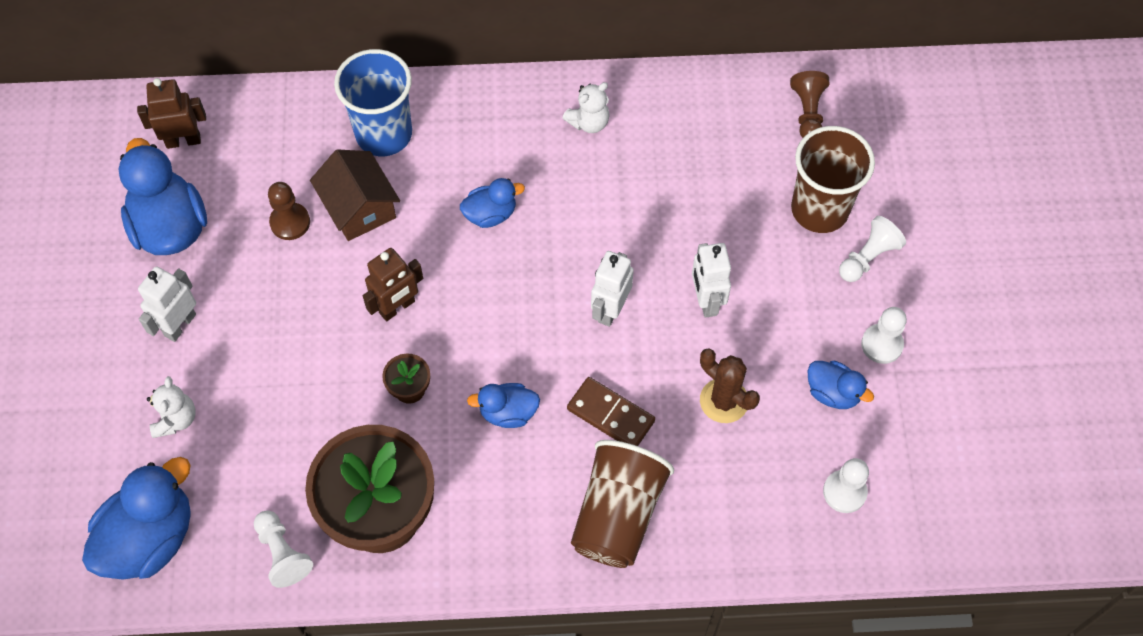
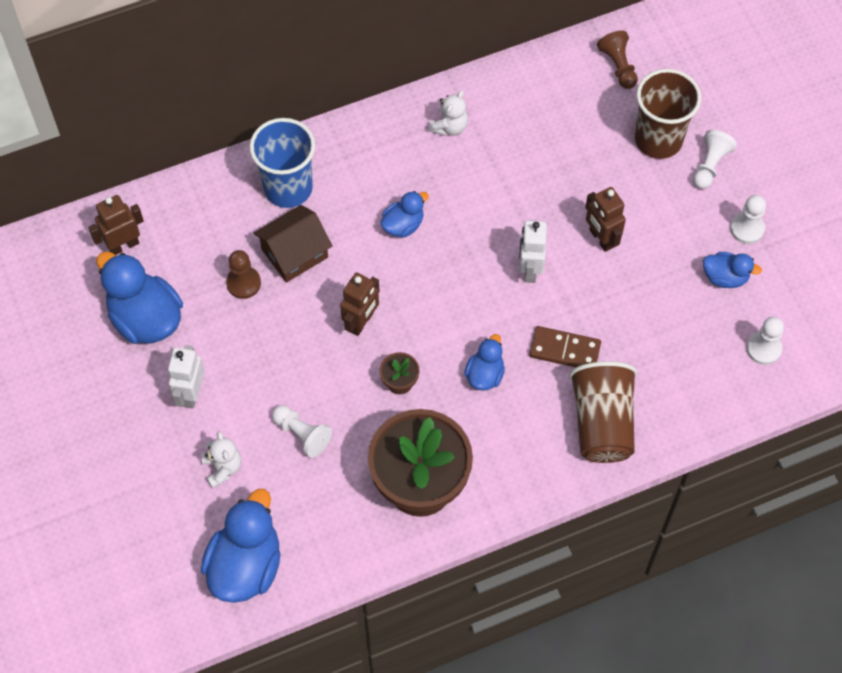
camera: 20 degrees left, 0 degrees up
white pawn [254,510,313,588] -> white pawn moved to [272,405,332,458]
brown house [310,149,400,241] -> brown house turned 75 degrees counterclockwise [254,205,333,283]
blue duck [467,383,540,428] -> blue duck turned 135 degrees clockwise [464,334,505,391]
white robot [692,243,731,318] -> brown robot [585,187,626,252]
brown cactus [700,348,760,423] -> none

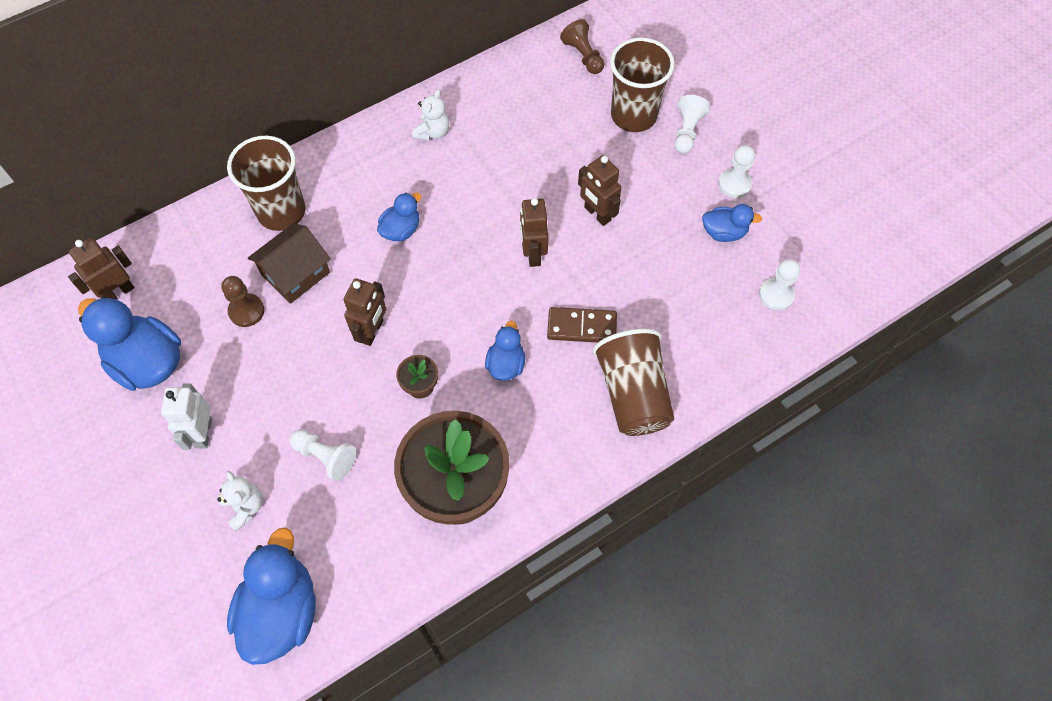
camera: 10 degrees left, 0 degrees up
blue cup [249,118,315,208] -> brown cup [227,136,305,231]
white robot [519,220,547,283] -> brown robot [520,198,548,267]

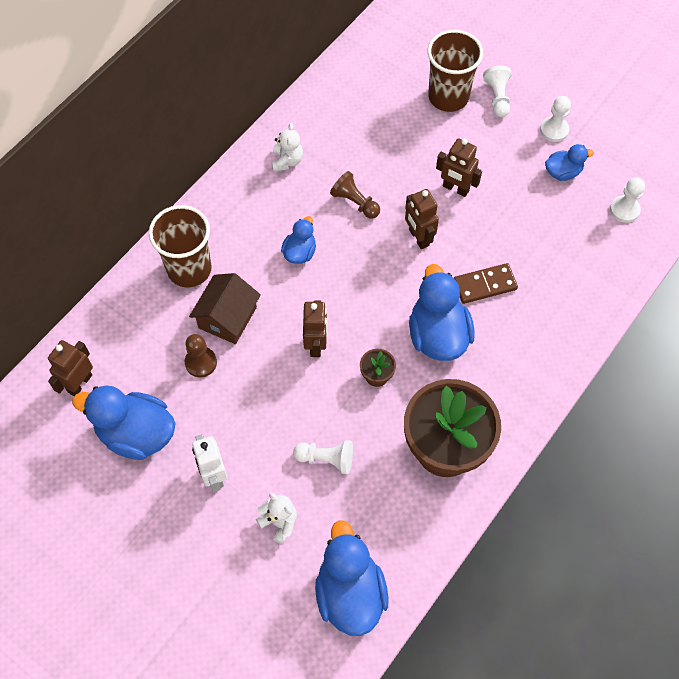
camera: 20 degrees left, 0 degrees up
blue duck [485,321,526,381] -> blue duck [409,264,475,361], size x1.85
brown pawn [560,19,604,74] -> brown pawn moved to [330,171,380,219]
brown cup [593,329,674,436] -> none

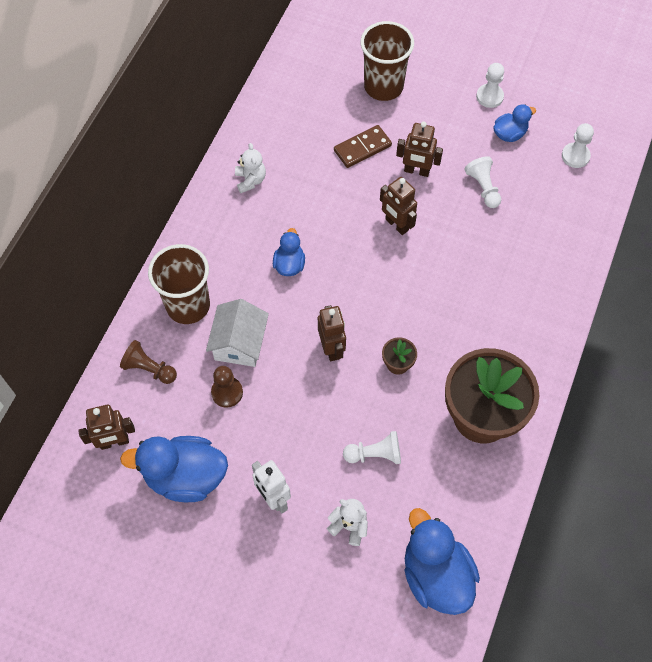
camera: 15 degrees left, 0 degrees up
brown robot [48,340,93,396] -> brown robot turned 120 degrees counterclockwise [78,404,135,450]
brown house [189,273,261,344] -> white house [206,299,269,367]
brown pawn [330,171,380,219] -> brown pawn moved to [120,340,177,384]
blue duck [409,264,475,361] -> none
brown domino [454,263,518,304] -> brown domino moved to [334,125,392,168]
white pawn [483,65,512,117] -> white pawn moved to [464,156,501,208]

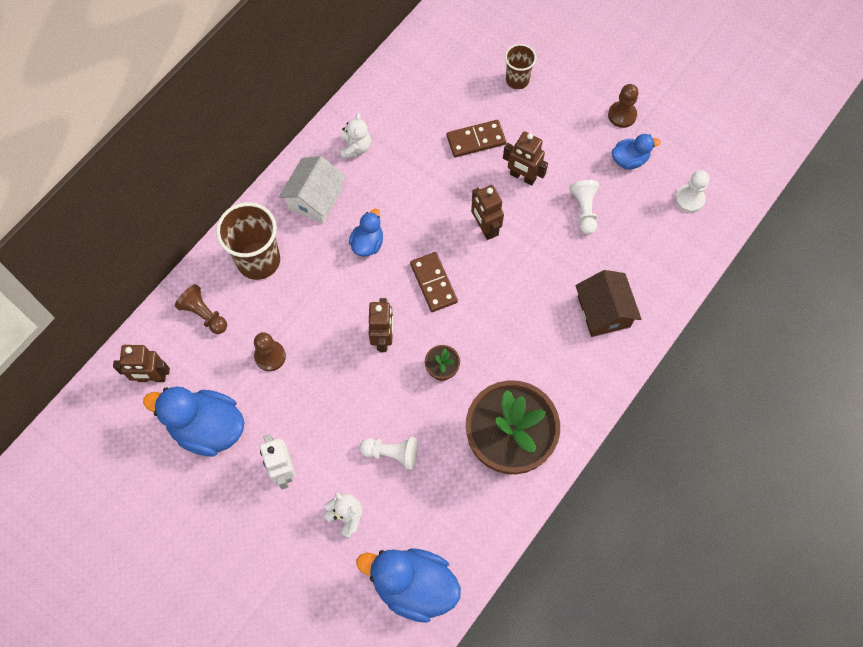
camera: 15 degrees right, 5 degrees up
white house [206,299,269,367] -> white house moved to [279,156,346,224]
brown cup [360,21,414,101] -> brown cup [505,44,536,89], size x0.58
blue duck [405,508,480,615] -> blue duck turned 60 degrees counterclockwise [356,548,461,623]
white pawn [476,63,504,108] -> brown pawn [608,84,638,128]
none -> brown domino [410,252,458,312]
none -> brown house [575,270,641,337]

